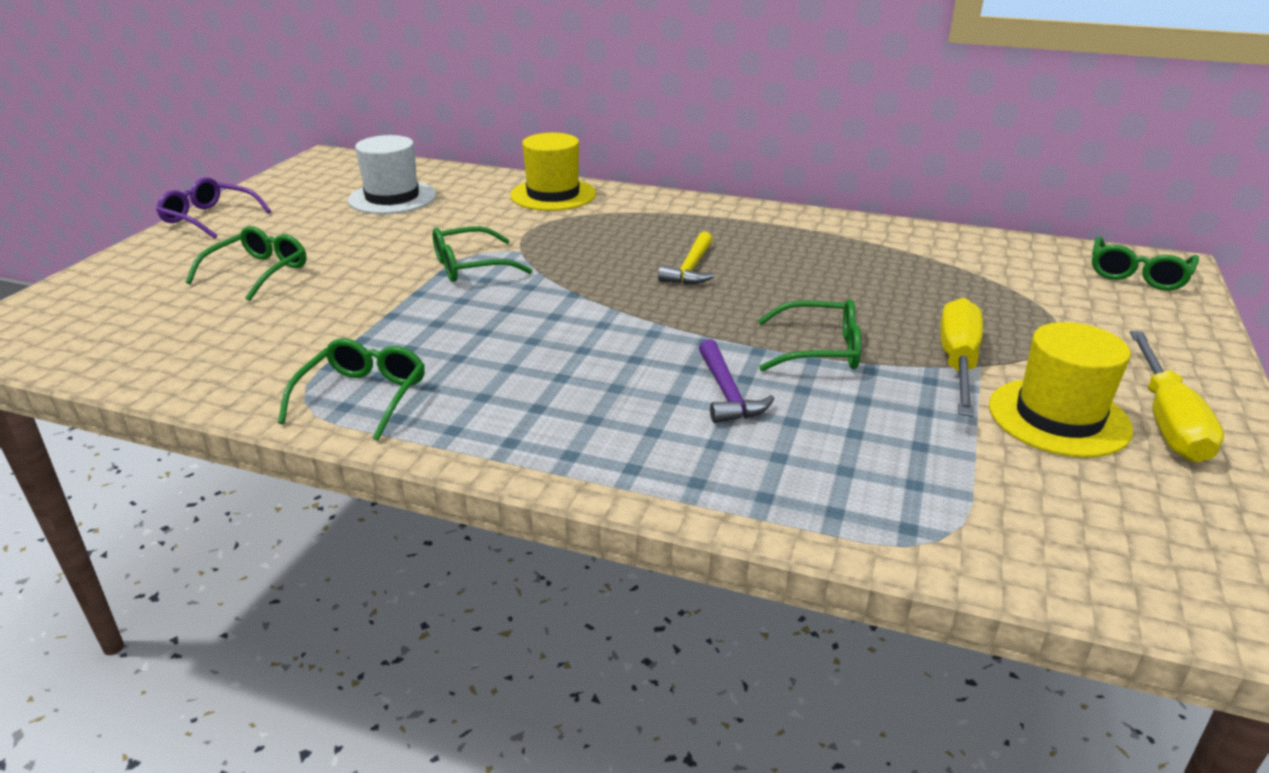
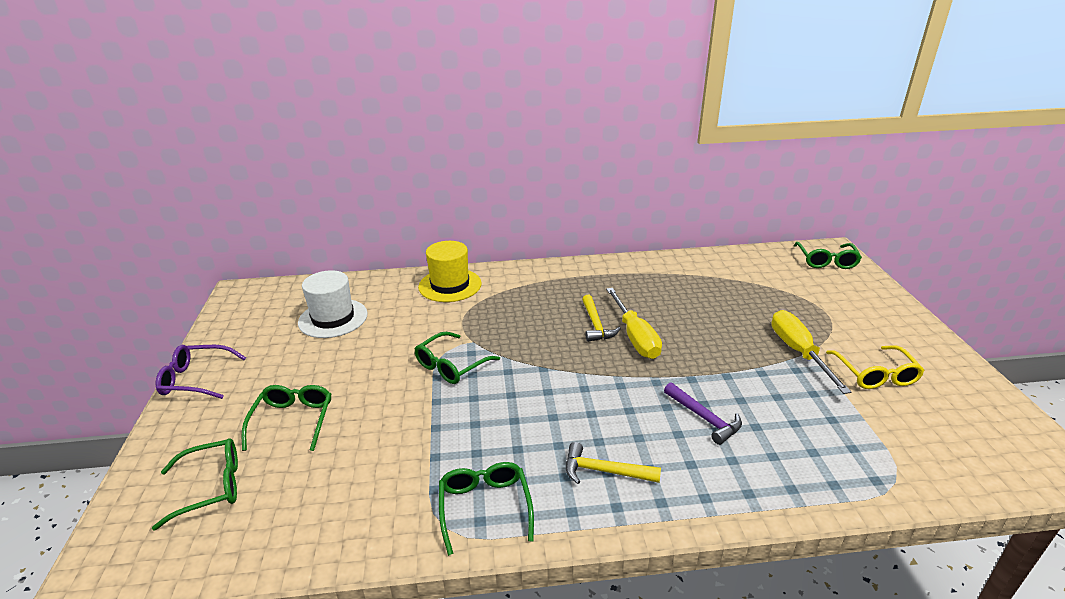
camera: 25 degrees left, 0 degrees up
green glasses [758,299,861,371] -> green glasses moved to [152,438,238,531]
yellow hat [989,322,1133,458] -> yellow glasses [826,345,925,389]
yellow screwdriver [1130,331,1224,462] -> yellow screwdriver moved to [606,288,662,359]
none -> yellow hammer [566,442,661,484]

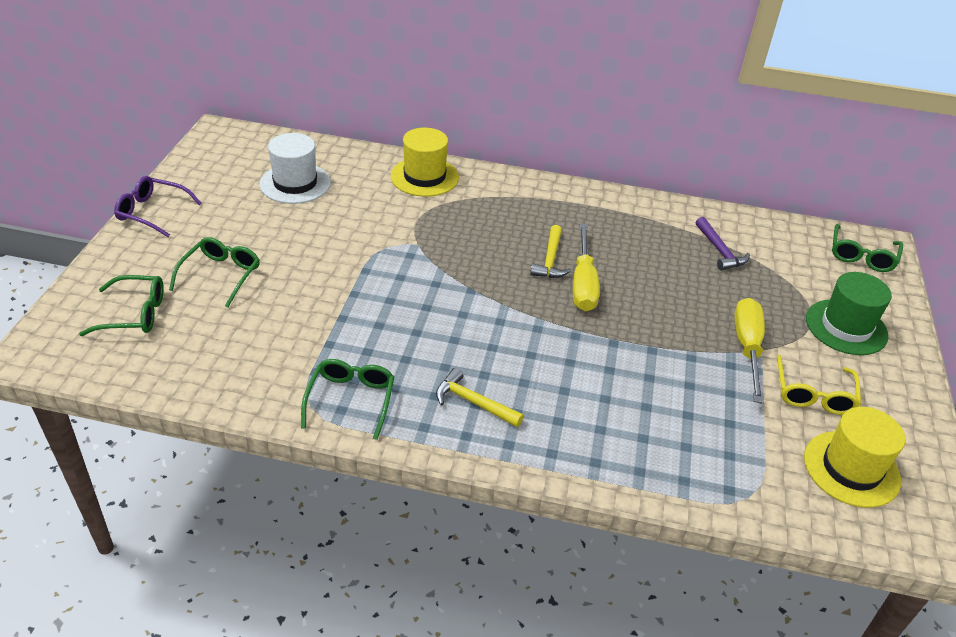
camera: 15 degrees right, 10 degrees up
green glasses [414,332,500,384] -> none
purple hammer [664,382,742,445] -> purple hammer moved to [696,217,750,271]
none -> yellow hat [804,407,905,508]
none -> green hat [806,272,892,355]

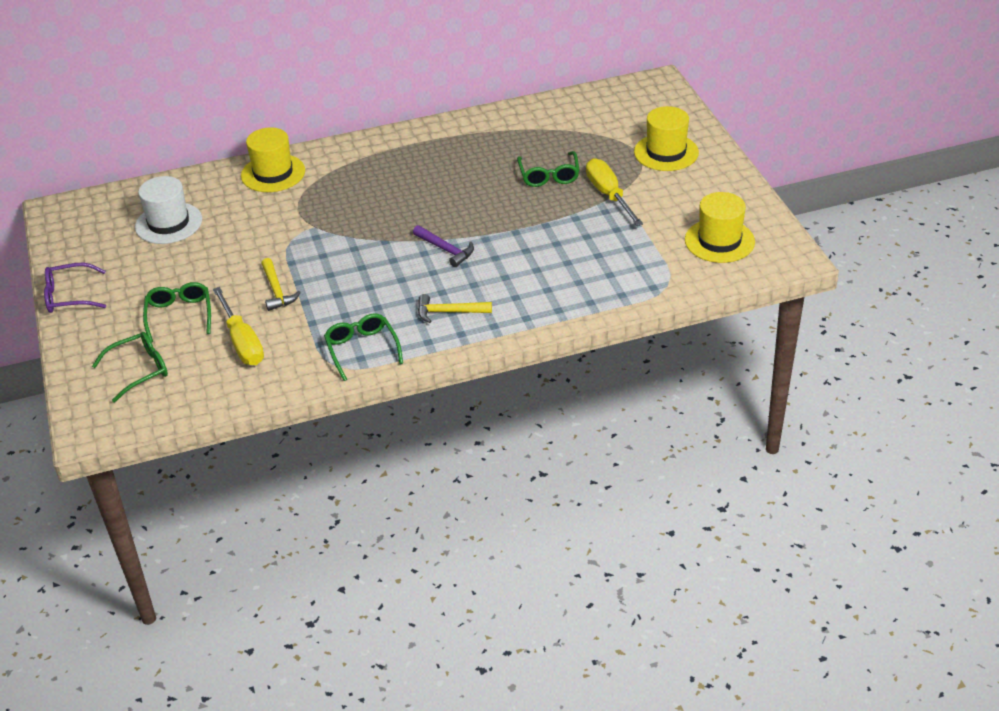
camera: 25 degrees left, 0 degrees up
yellow hammer [530,225,571,278] -> yellow hammer moved to [261,258,301,311]
yellow screwdriver [573,224,599,312] -> yellow screwdriver moved to [213,287,264,365]
purple hammer [696,217,750,271] -> purple hammer moved to [413,225,474,267]
yellow glasses [777,355,861,415] -> none
green hat [806,272,892,355] -> yellow hat [634,106,699,171]
green glasses [832,224,903,272] -> green glasses moved to [517,151,580,187]

